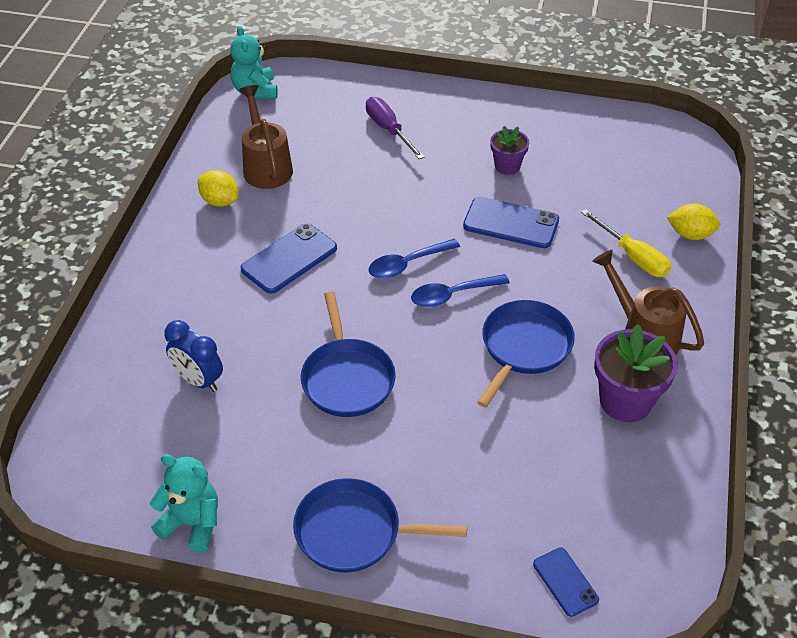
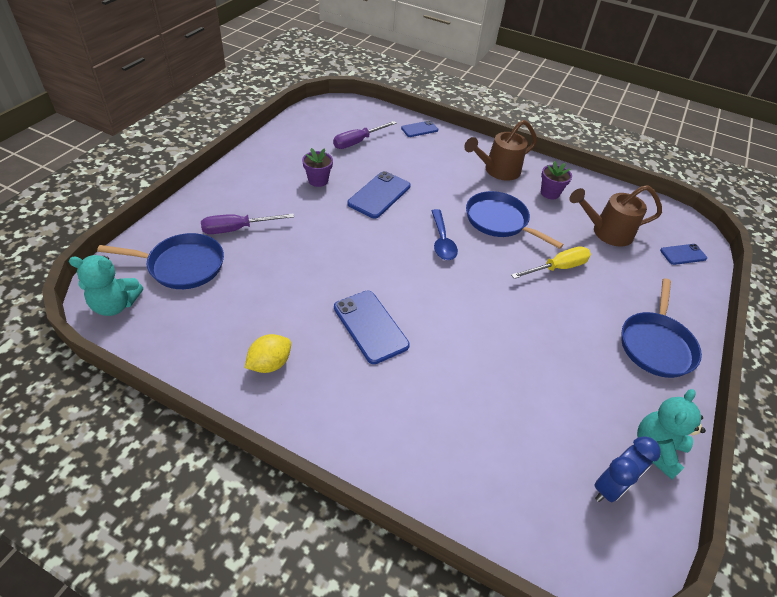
camera: 80 degrees left, 0 degrees up
blue clock [164,320,223,392] -> blue clock moved to [594,436,661,502]
brown watering can [239,85,293,189] -> brown watering can moved to [569,185,662,247]
blue pan [301,292,396,417] -> blue pan moved to [97,233,224,289]
blue spoon [368,239,460,279] -> none
yellow screwdriver [581,209,671,277] -> yellow screwdriver moved to [511,247,591,279]
purple flower pot [594,324,677,422] -> purple flower pot [541,161,572,199], size x0.59
yellow lemon [667,203,721,240] -> blue phone [401,120,438,137]
none -> purple screwdriver [333,121,397,149]

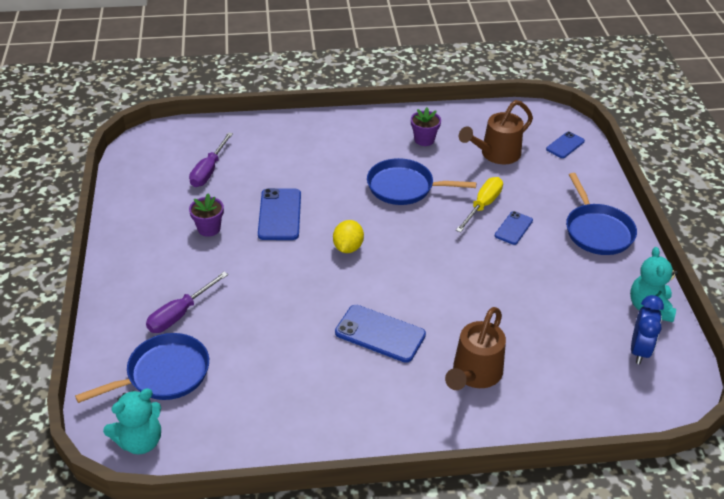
camera: 30 degrees left, 5 degrees down
yellow lemon [245,334,291,373] -> yellow lemon moved to [333,220,364,253]
blue phone [401,120,438,137] -> blue phone moved to [495,211,533,245]
blue spoon [432,209,458,260] -> none
brown watering can [464,120,537,181] -> brown watering can moved to [445,307,506,390]

